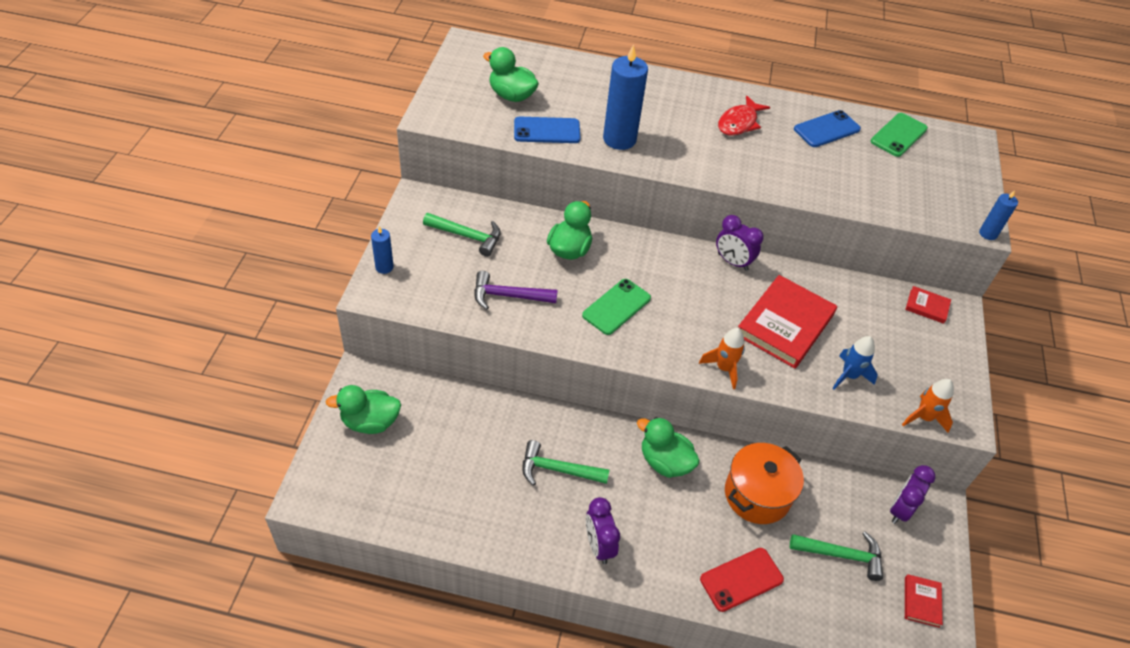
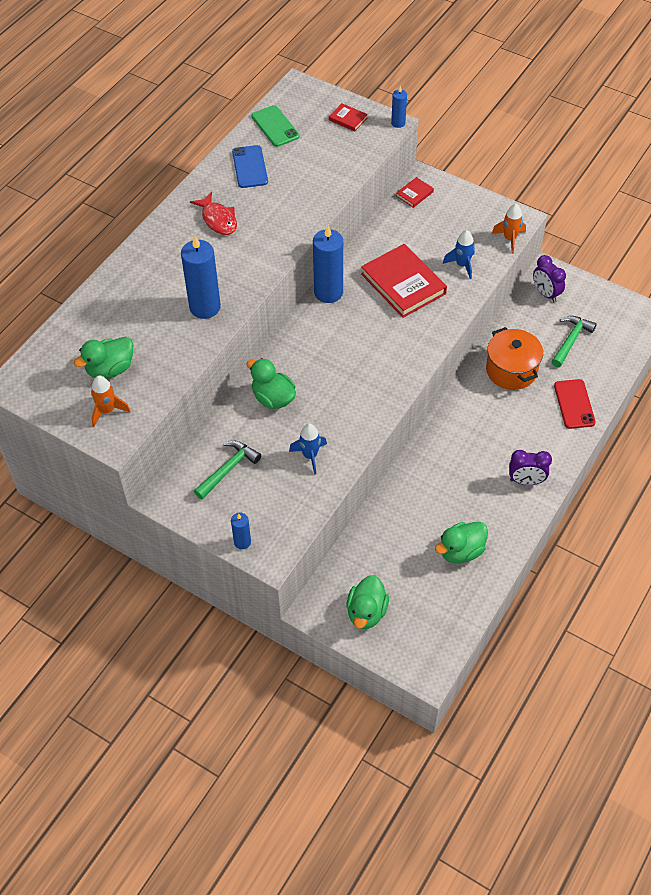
camera: 65 degrees left, 5 degrees up
purple hammer [474,271,558,310] -> blue rocket [289,424,327,474]
blue phone [514,117,581,143] -> none
green hammer [522,440,609,486] -> none
green phone [582,279,651,335] -> none
green duck [637,417,700,478] -> green duck moved to [435,522,488,563]
orange rocket [699,328,745,389] -> orange rocket moved to [91,375,131,427]
purple clock [716,215,764,271] -> blue candle [313,225,343,303]
red book [905,574,943,628] -> red book moved to [329,103,368,132]

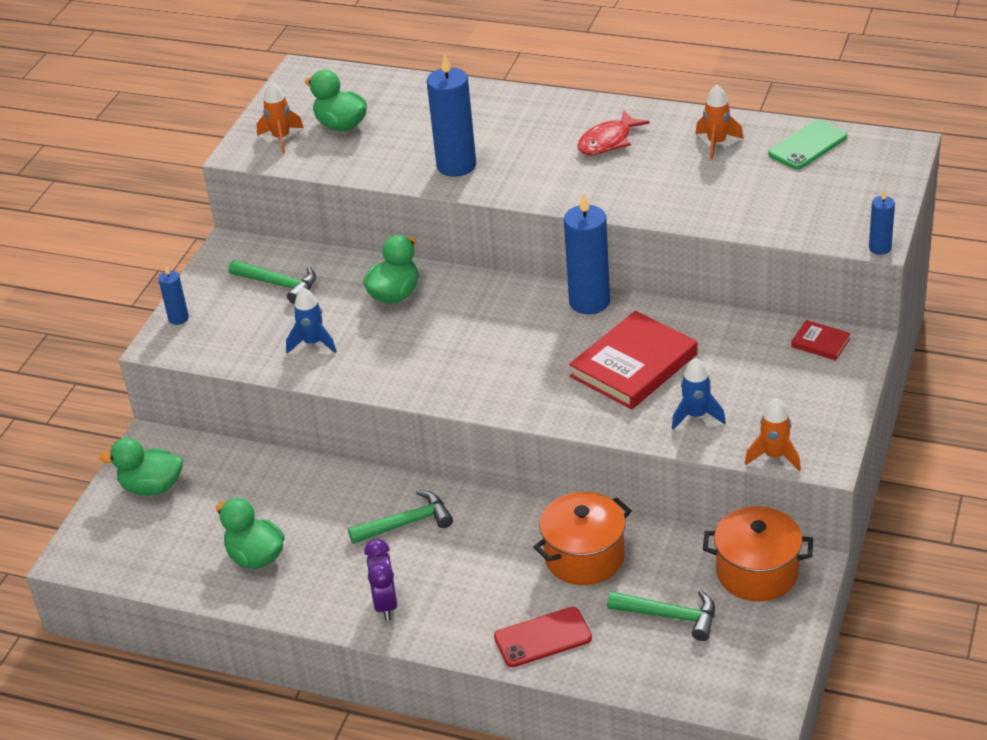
camera: 80 degrees right, 15 degrees down
blue phone [232,145,268,188] -> orange rocket [695,85,744,159]
red book [329,103,368,132] -> none
purple clock [533,255,566,302] -> orange pot [703,506,813,602]
none -> green hammer [348,490,453,544]

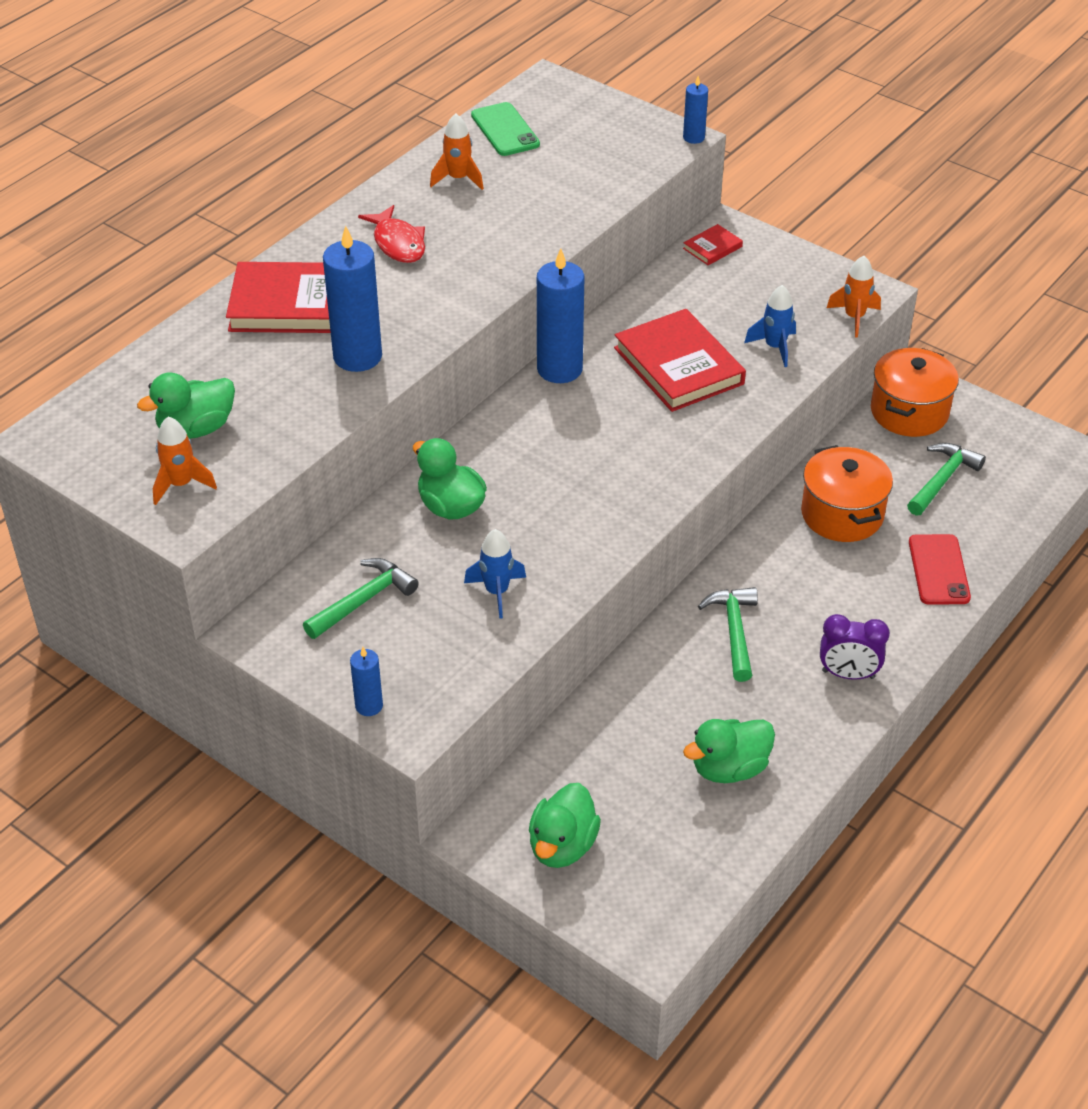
camera: 75 degrees left, 5 degrees up
none -> red book [226,262,331,333]

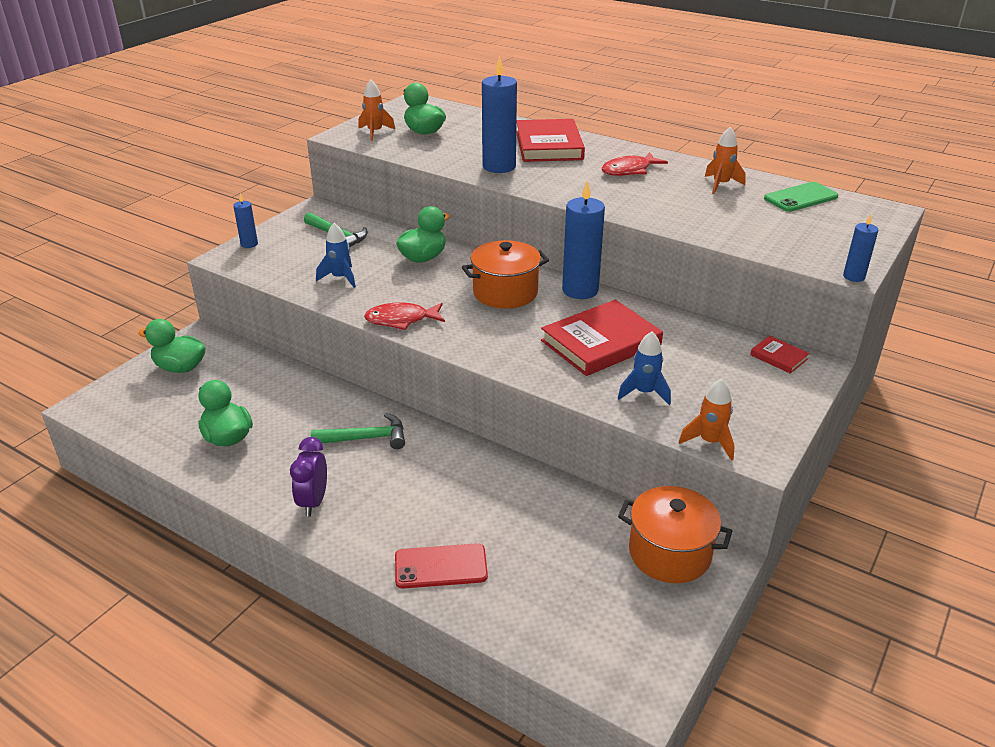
camera: 85 degrees right, 10 degrees down
orange pot [801,445,893,542] -> orange pot moved to [462,240,549,309]
green hammer [907,443,986,516] -> none
none -> red fish [364,303,445,330]

